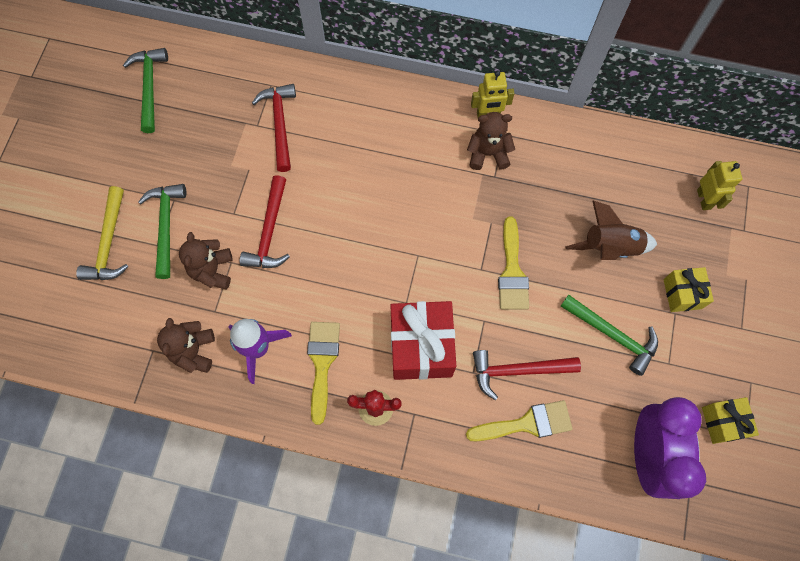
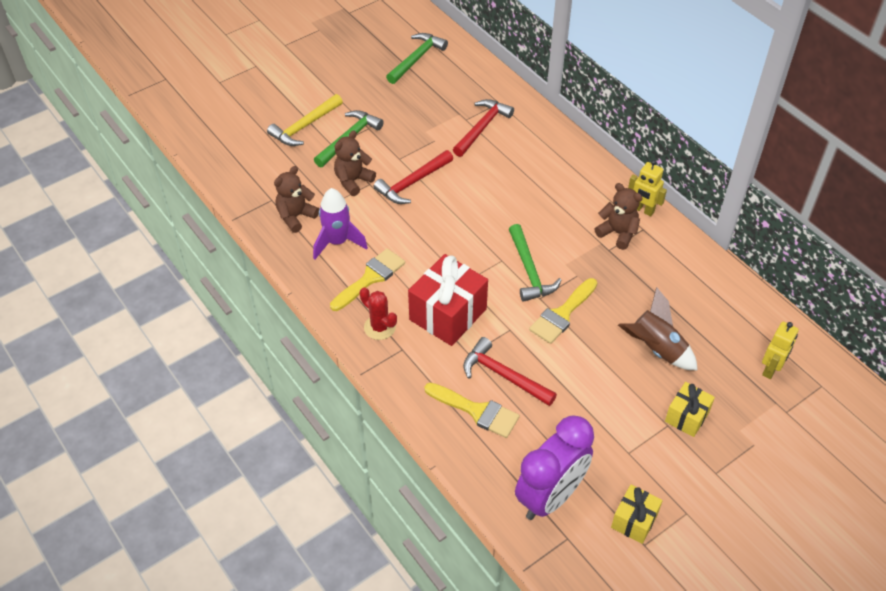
camera: 40 degrees right, 20 degrees down
green hammer [561,295,658,376] -> green hammer moved to [509,224,562,302]

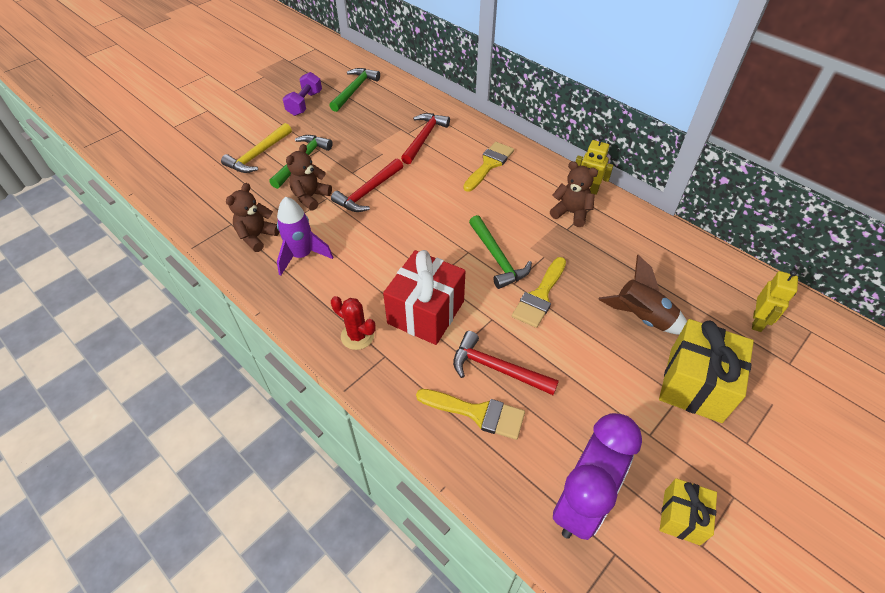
camera: 10 degrees left, 0 degrees up
yellow brush [330,248,405,311] -> yellow brush moved to [463,142,514,192]
yellow gift [665,382,715,437] -> yellow gift [659,319,754,423], size x1.79
none -> purple dumbbell [283,72,322,116]

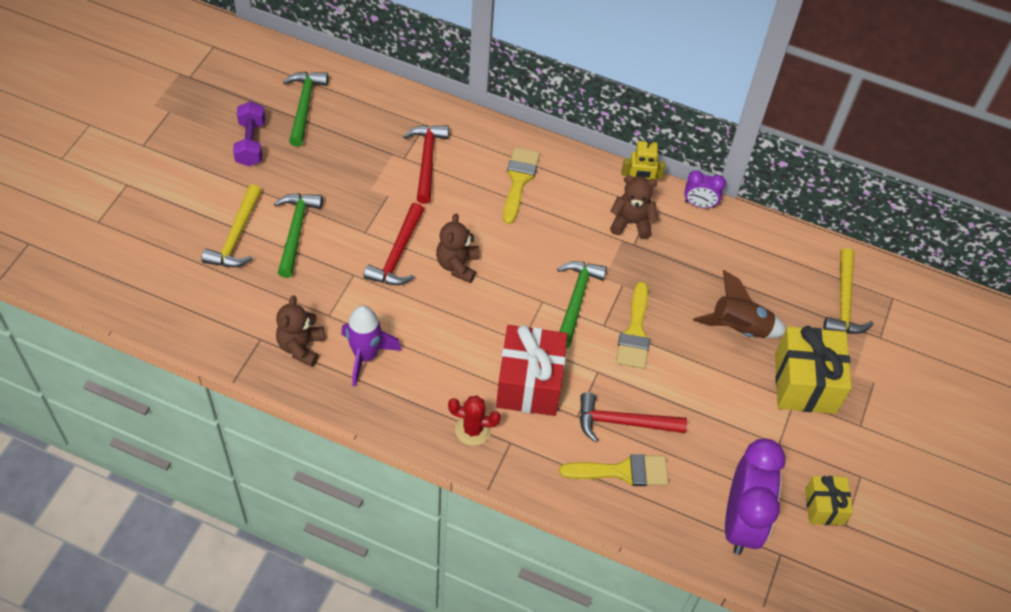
camera: 25 degrees left, 5 degrees up
brown teddy bear [286,144,332,211] -> brown teddy bear moved to [436,213,480,283]
green hammer [469,215,532,289] -> green hammer turned 120 degrees counterclockwise [557,261,607,348]
yellow robot [752,270,798,332] -> yellow hammer [823,248,873,334]
none -> purple clock [684,170,726,208]

